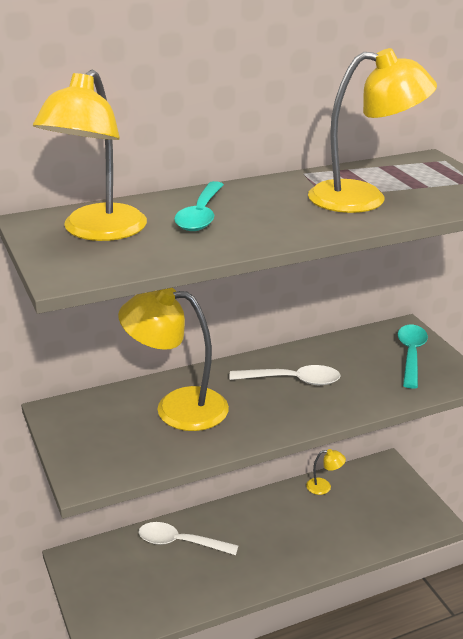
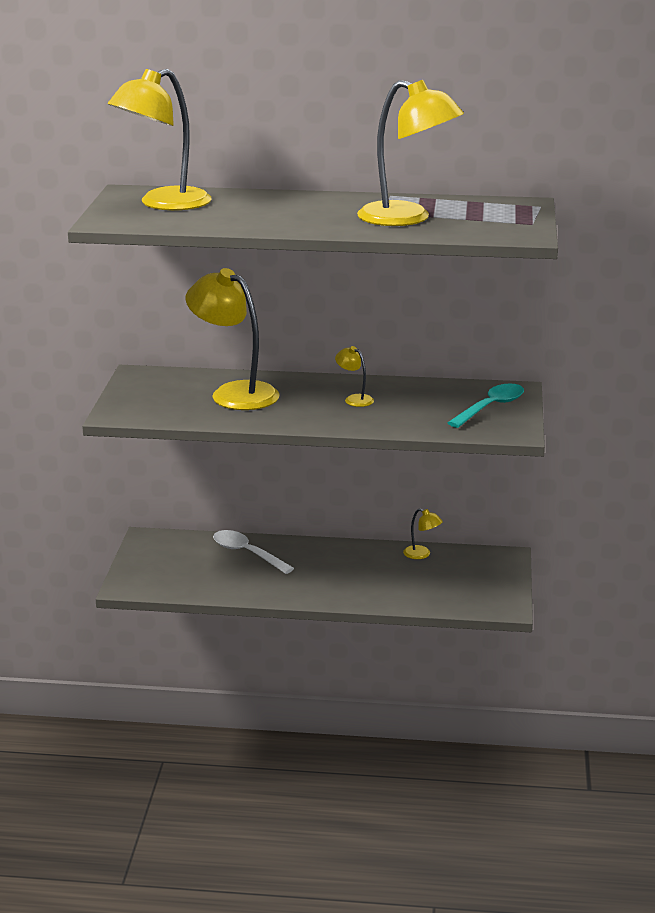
camera: 30 degrees right, 5 degrees down
turquoise spoon [174,181,224,231] -> none
white spoon [229,365,341,385] -> yellow lamp [335,346,374,407]

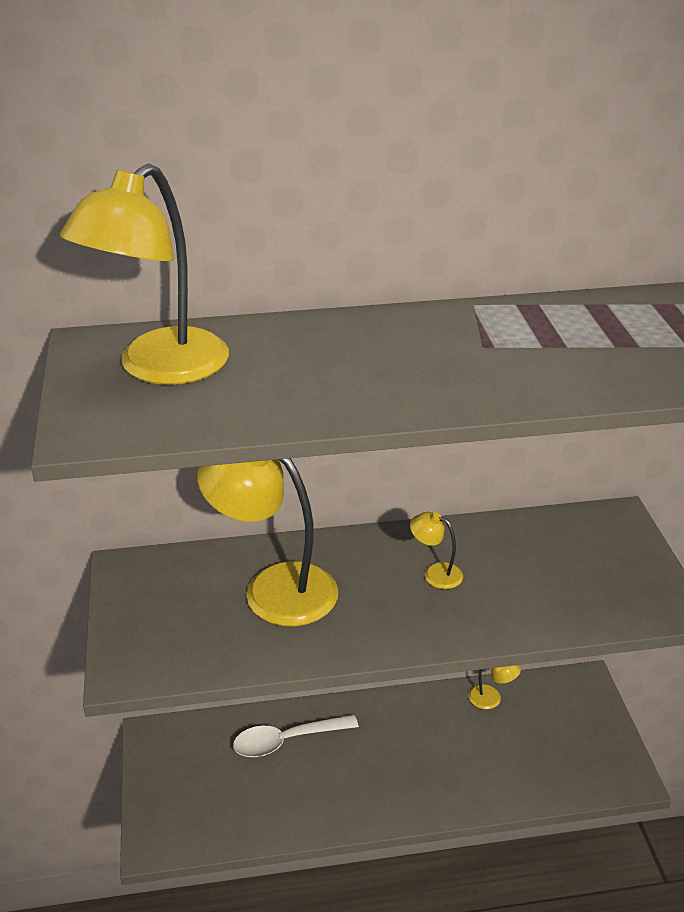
camera: 15 degrees left, 10 degrees up
white spoon [213,530,294,574] -> white spoon turned 45 degrees counterclockwise [233,715,359,757]
yellow lamp [357,80,464,226] -> none
turquoise spoon [448,384,524,428] -> none

